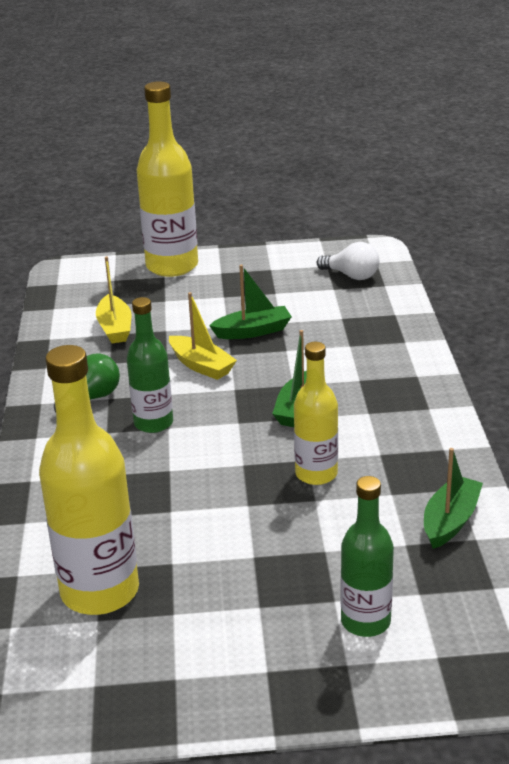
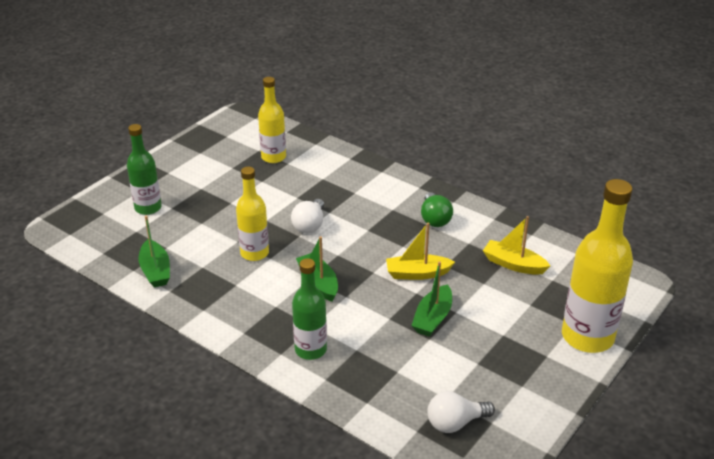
camera: 130 degrees right, 5 degrees up
yellow bottle [39,345,139,615] -> yellow bottle [258,77,286,163], size x0.60
green bottle [127,297,173,433] -> green bottle moved to [292,258,327,360]
none -> white light bulb [291,199,324,233]

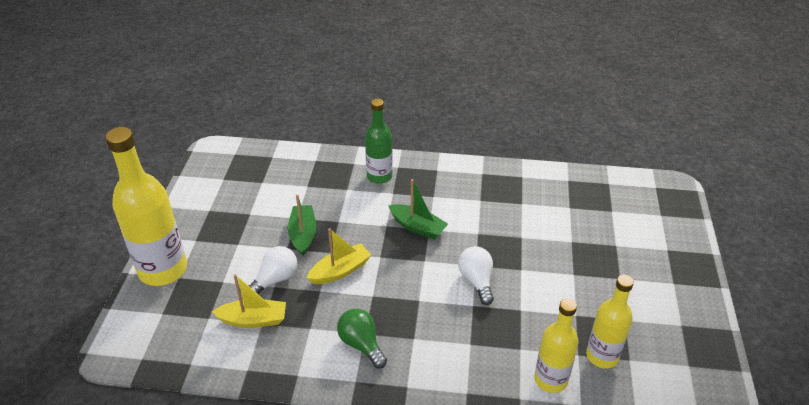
camera: 150 degrees right, 5 degrees up
green bottle [127,124,162,215] -> none
green boat [138,216,170,287] -> none
yellow bottle [236,167,269,261] -> yellow bottle moved to [534,298,578,393]
white light bulb [427,391,495,433] -> white light bulb moved to [249,246,297,295]

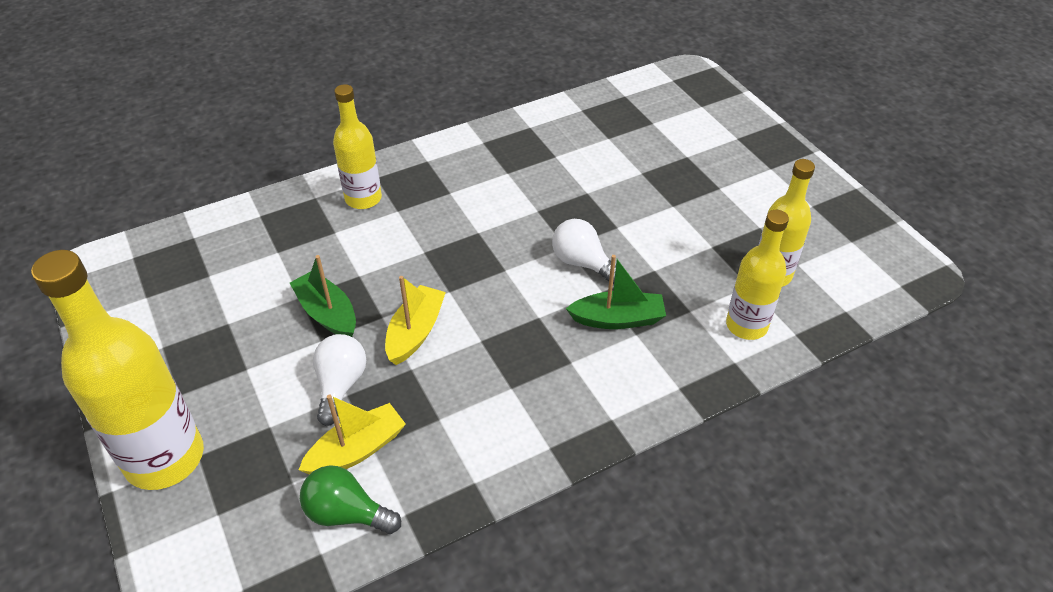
camera: 35 degrees left, 5 degrees up
green light bulb [337,309,387,368] -> green light bulb moved to [300,465,401,534]
green bottle [365,99,393,184] -> yellow bottle [333,84,382,209]
green boat [388,179,448,240] -> green boat moved to [566,255,666,329]

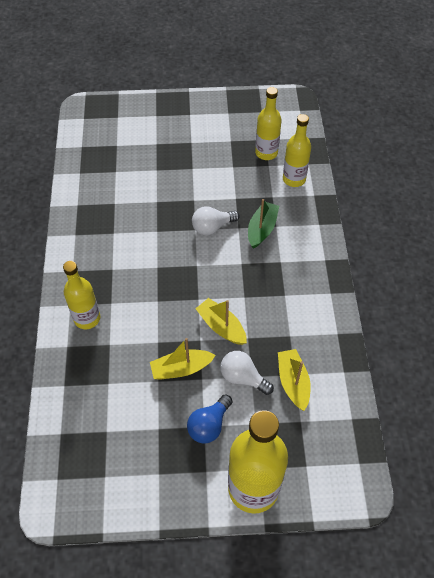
camera: 65 degrees left, 10 degrees up
green boat [290,255,356,337] -> yellow boat [150,338,216,380]
green light bulb [300,465,401,534] -> none
none -> blue light bulb [187,394,233,444]

